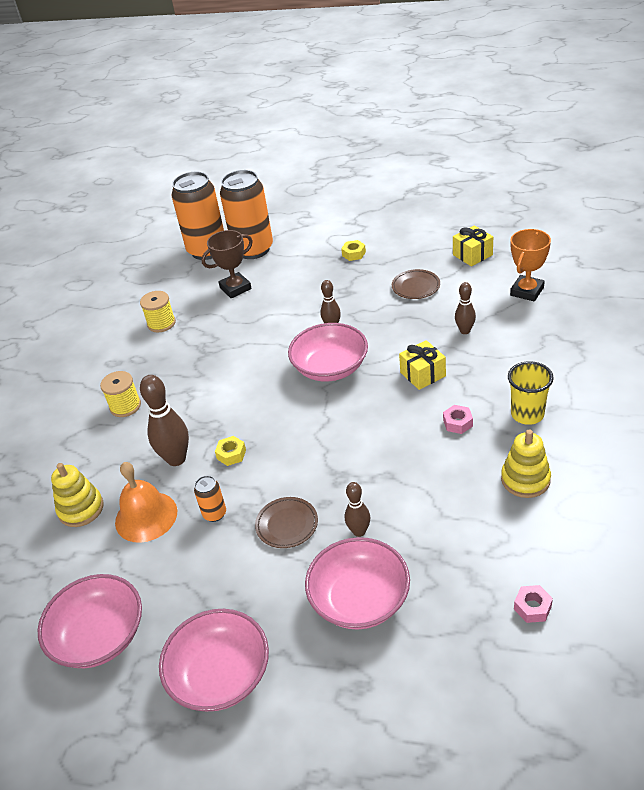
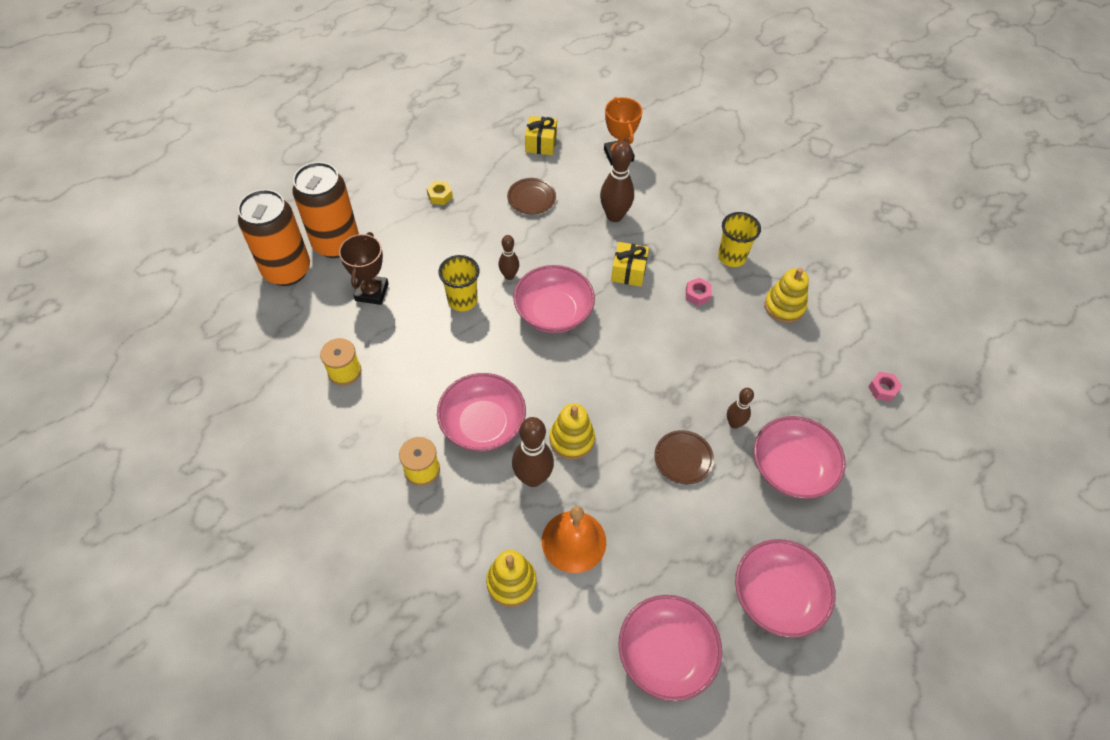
camera: 55 degrees left, 15 degrees up
orange can [194,476,226,522] -> none
yellow nut [215,436,246,466] -> yellow stacking toy [550,403,595,460]
brown bowling pin [455,282,476,334] -> brown bowling pin [600,141,634,222], size x1.70
none -> pink bowl [437,373,526,451]
none -> yellow cup [439,255,480,311]

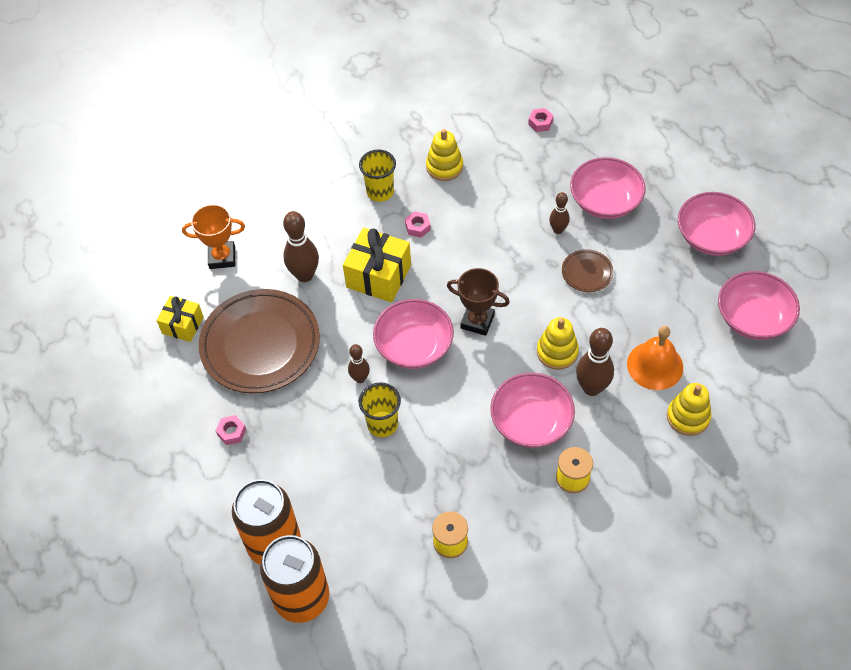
camera: 75 degrees left, 0 degrees up
brown trophy [339,232,389,305] -> brown trophy moved to [447,268,510,336]
yellow nut [426,180,453,205] -> pink nut [216,415,246,445]
brown plate [507,178,556,214] -> brown plate [198,289,320,393], size x2.27
yellow gift [611,242,649,287] -> yellow gift [343,227,411,302], size x1.61

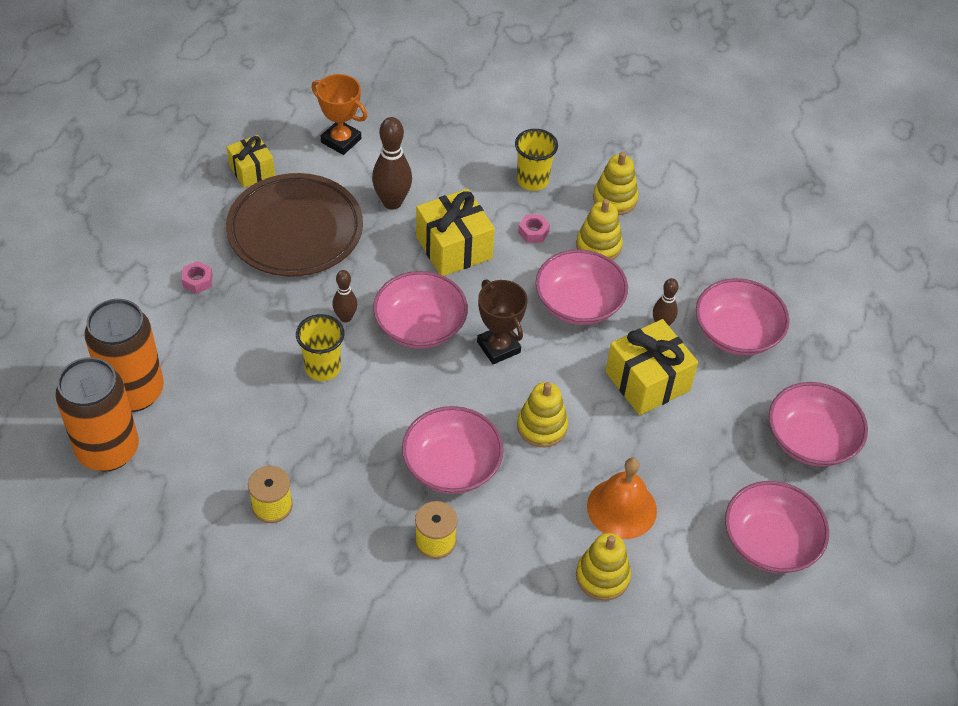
camera: 35 degrees right, 5 degrees down
pink nut [528,108,553,132] -> none
brown plate [562,249,614,292] -> yellow gift [605,319,698,415]
brown bowling pin [576,328,614,396] -> none
none -> pink bowl [536,249,628,325]
none -> yellow stacking toy [576,199,623,260]

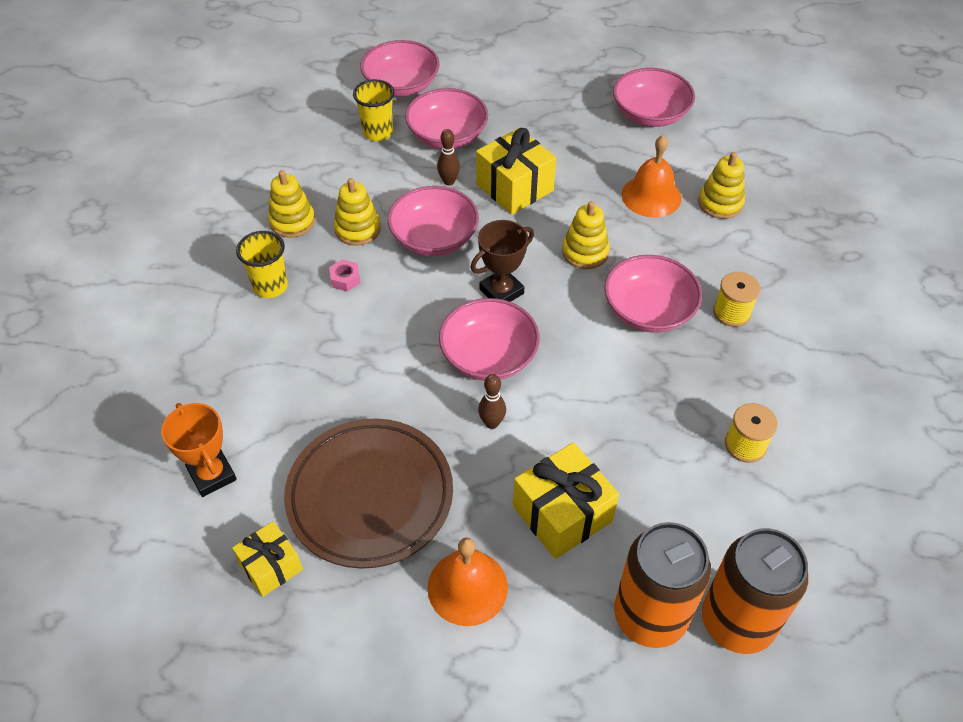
camera: 95 degrees left, 0 degrees up
pink nut [181,261,213,294] -> orange bell [428,537,508,626]
yellow cup [296,314,345,381] -> yellow cup moved to [353,79,395,141]
orange trophy [311,74,367,155] -> orange trophy turned 60 degrees counterclockwise [161,403,237,497]
brown bowling pin [372,117,412,210] -> none
yellow gift [416,189,495,276] -> yellow gift moved to [513,442,619,559]
pink bowl [769,382,868,467] -> pink bowl moved to [360,40,440,97]

